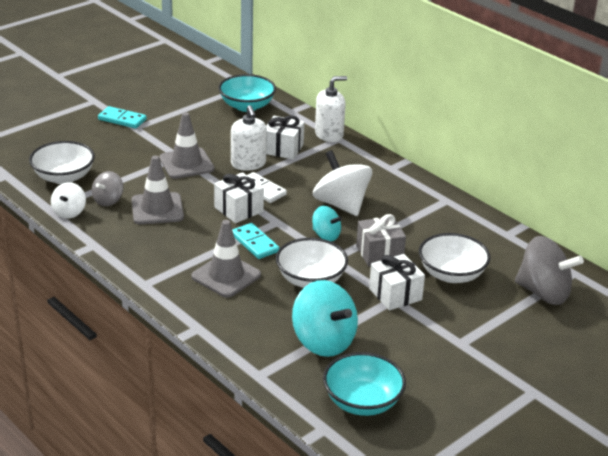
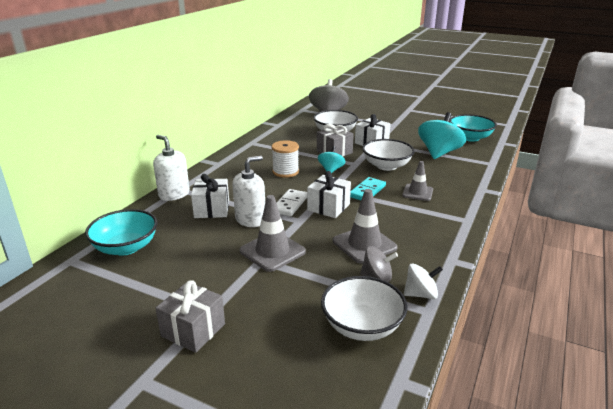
camera: 110 degrees left, 5 degrees down
turquoise domino [98,106,147,129] -> grey gift [155,280,225,353]
grey traffic cone [191,220,261,298] -> grey traffic cone [402,161,433,201], size x0.66
white spinning top [313,150,372,216] -> white spool [272,140,299,178]

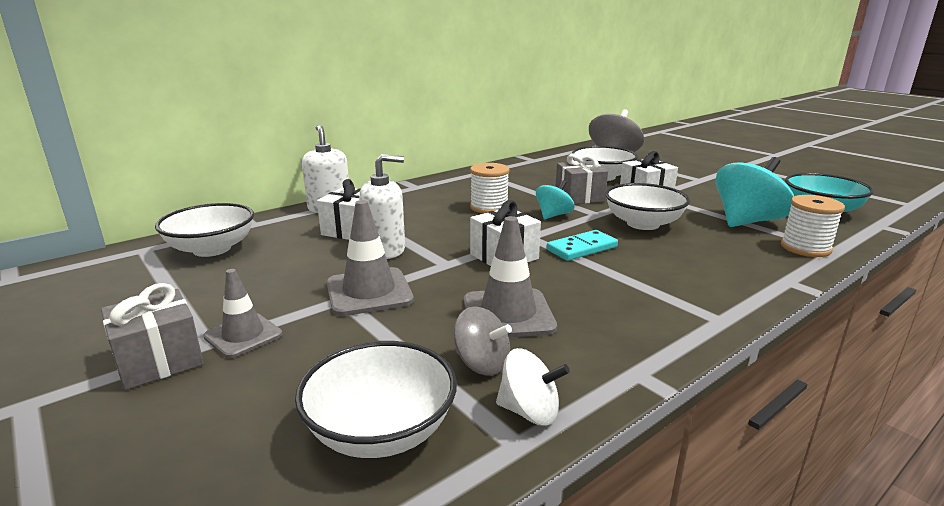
camera: 25 degrees right, 5 degrees down
turquoise bowl [85,209,157,256] -> white bowl [155,203,254,257]
white domino [276,189,307,216] -> none
grey traffic cone [402,161,433,201] -> grey traffic cone moved to [203,269,283,358]
none -> white spool [781,195,845,257]

